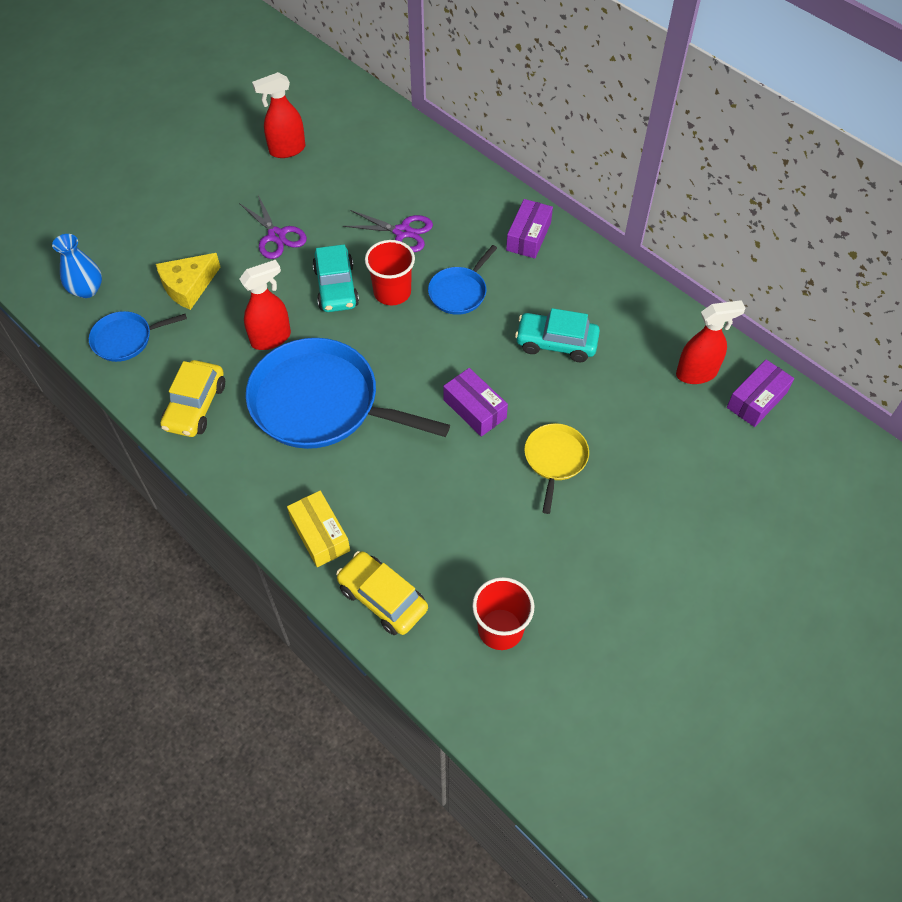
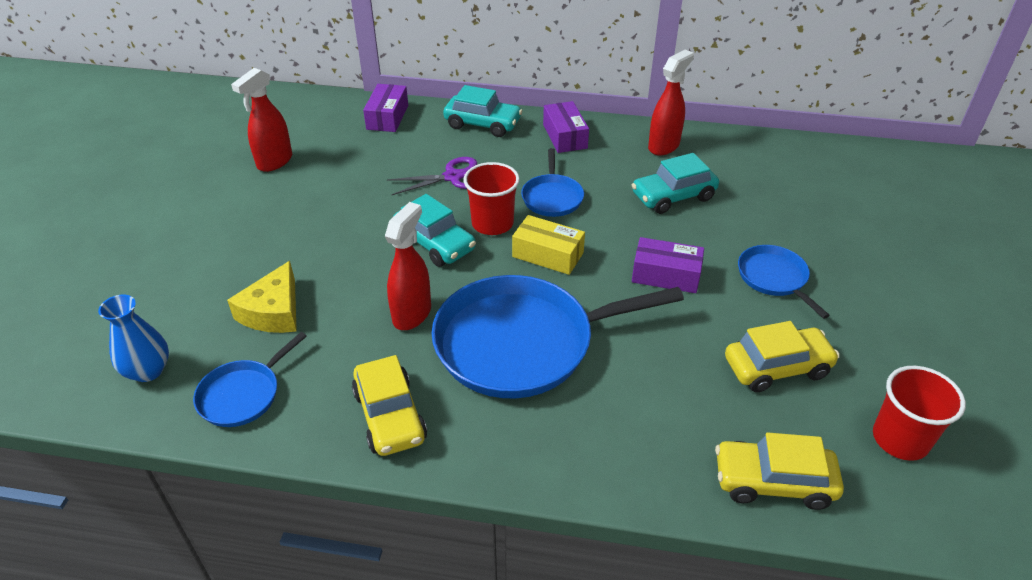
camera: 35 degrees left, 15 degrees down
purple scissors [239,195,307,259] -> none
yellow box [287,491,350,567] -> yellow box moved to [512,215,585,275]
yellow pan [524,423,589,514] -> blue pan [738,245,830,319]
red spray bottle [676,300,746,384] -> red spray bottle moved to [648,50,694,156]
purple box [727,360,794,427] -> purple box moved to [363,84,408,132]
none -> turquoise car [443,85,522,137]
none -> yellow car [725,321,840,392]

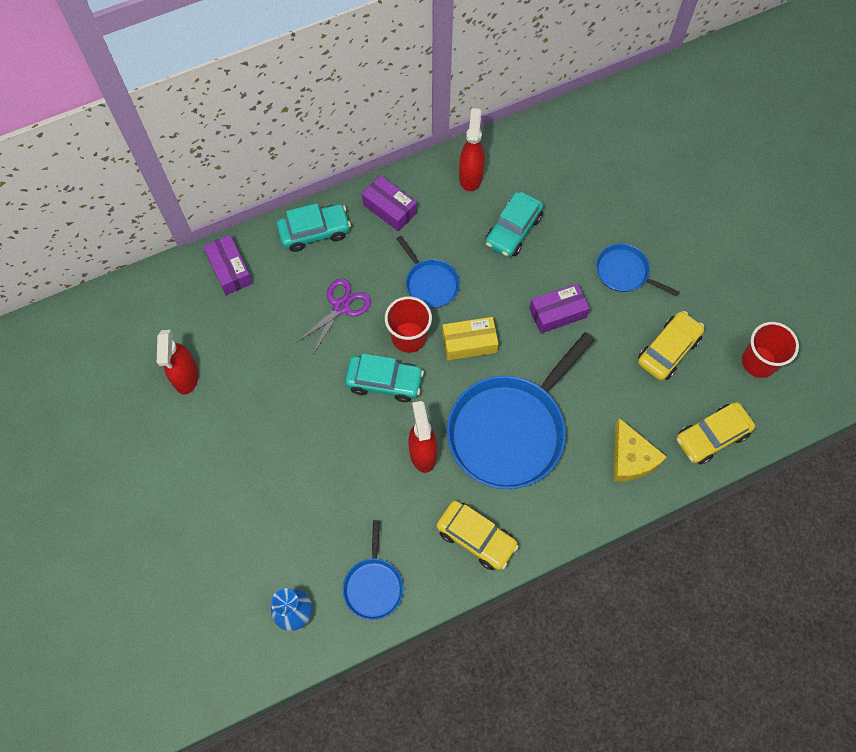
camera: 35 degrees left, 25 degrees up
yellow cheese [227,261,297,333] -> yellow cheese moved to [614,418,667,481]

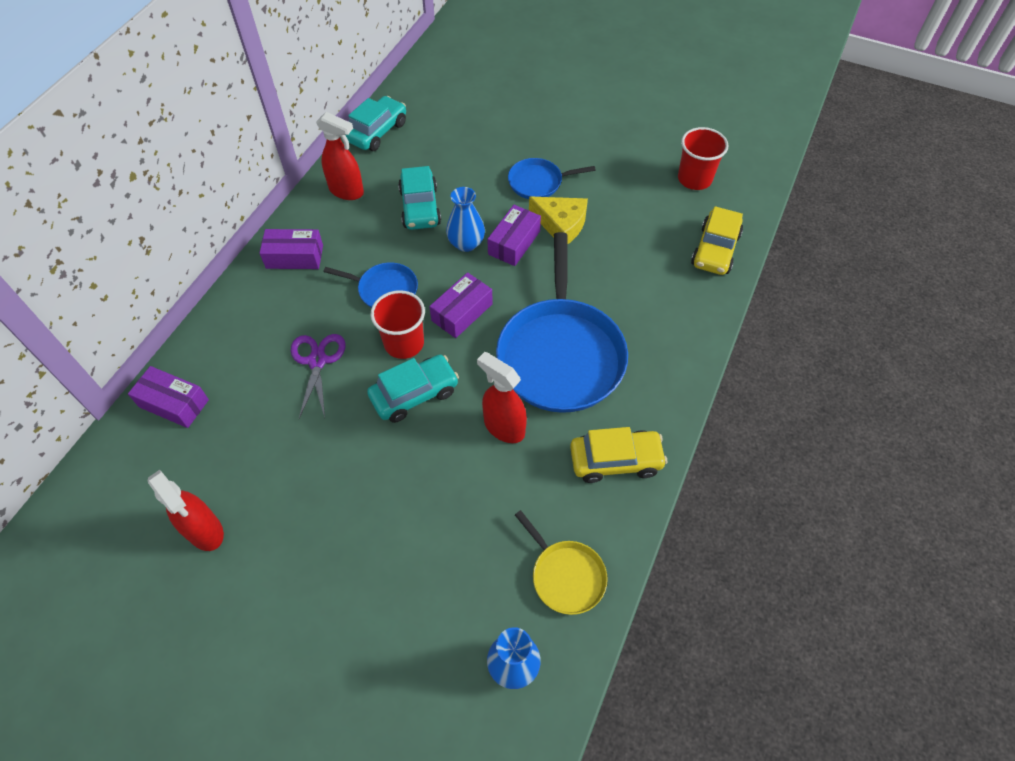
camera: 40 degrees left, 10 degrees down
turquoise car [277,203,351,252] -> turquoise car moved to [345,96,406,151]
blue pan [343,520,403,620] -> yellow pan [515,510,608,615]
yellow box [442,317,499,360] -> purple box [429,272,493,338]
red spray bottle [459,108,485,191] -> red spray bottle turned 150 degrees clockwise [316,112,364,200]
yellow cheese [614,418,667,481] -> yellow cheese moved to [529,197,588,244]
yellow car [638,311,704,380] -> none
none -> blue vase [446,187,485,252]

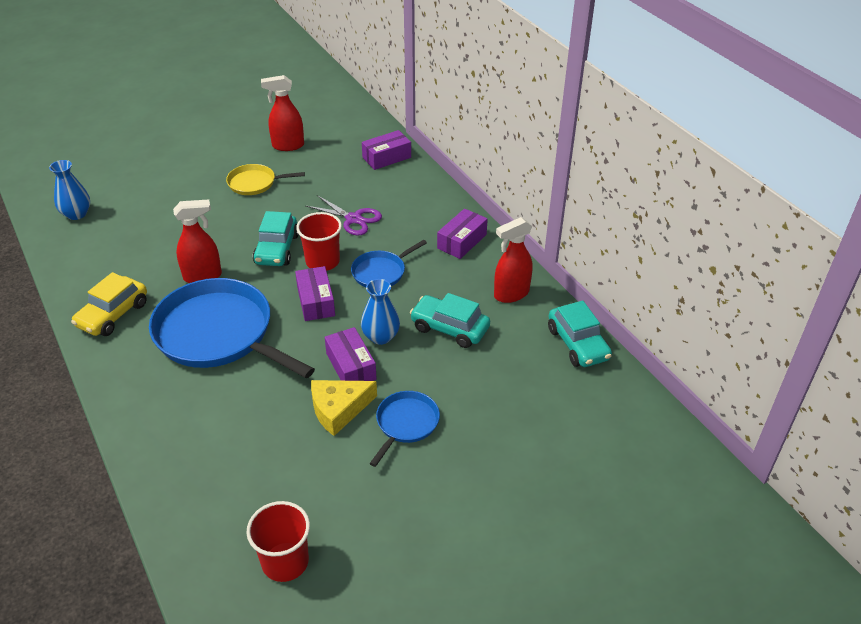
camera: 125 degrees right, 15 degrees down
yellow pan [515,510,608,615] -> yellow pan moved to [226,164,305,195]
yellow car [691,206,743,275] -> none

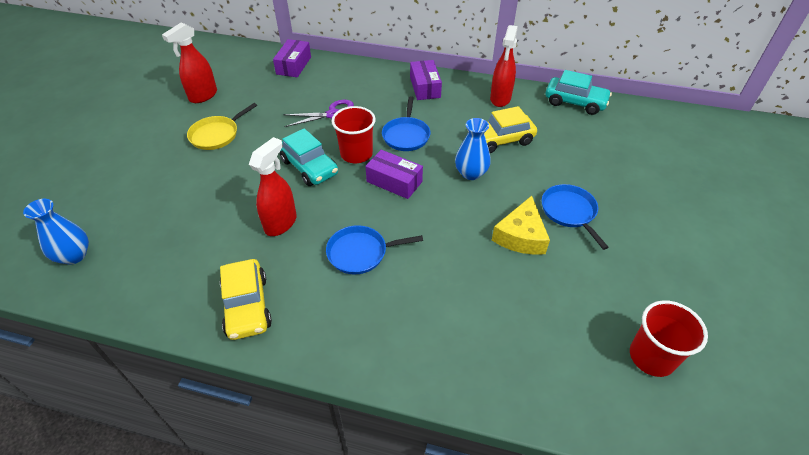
camera: 45 degrees left, 5 degrees up
blue pan [149,278,315,378] -> blue pan [326,225,423,274], size x0.49
purple box [325,327,377,381] -> none
turquoise car [410,293,490,348] -> yellow car [467,106,537,153]

